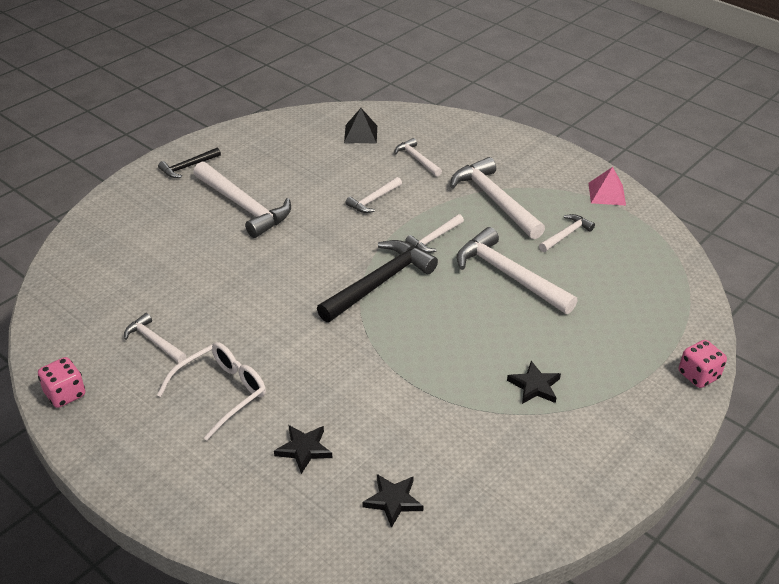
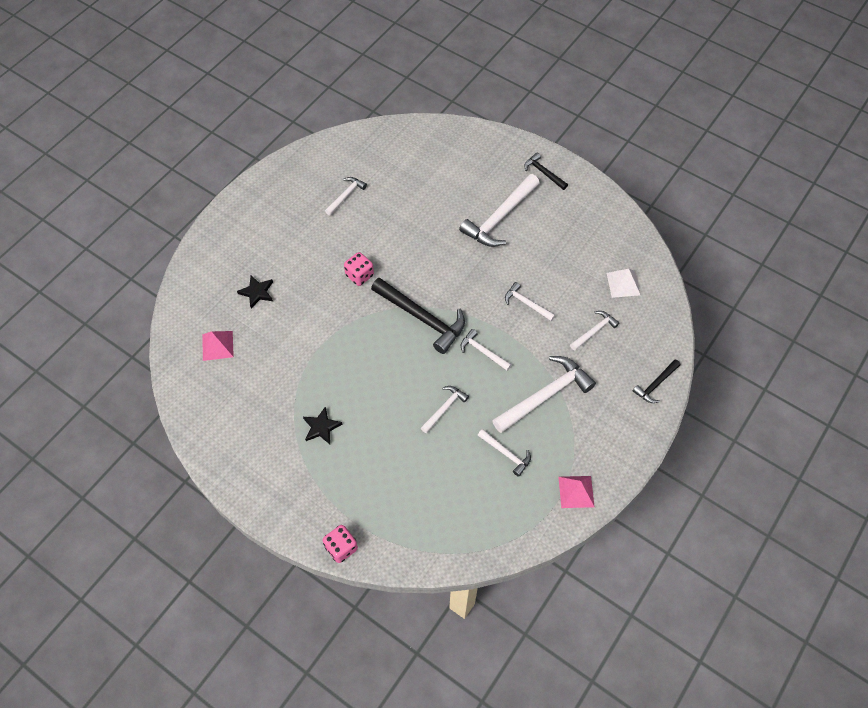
camera: 85 degrees right, 20 degrees up
pink dice [38,357,85,408] -> pink dice moved to [344,252,374,286]
white glasses [157,342,266,441] -> none
black pyramid [344,108,377,144] -> white pyramid [607,269,641,298]
black star [362,474,424,528] -> pink pyramid [202,331,234,361]
white hammer [457,227,578,314] -> white hammer [421,386,469,434], size x0.53
none -> black hammer [633,359,681,403]

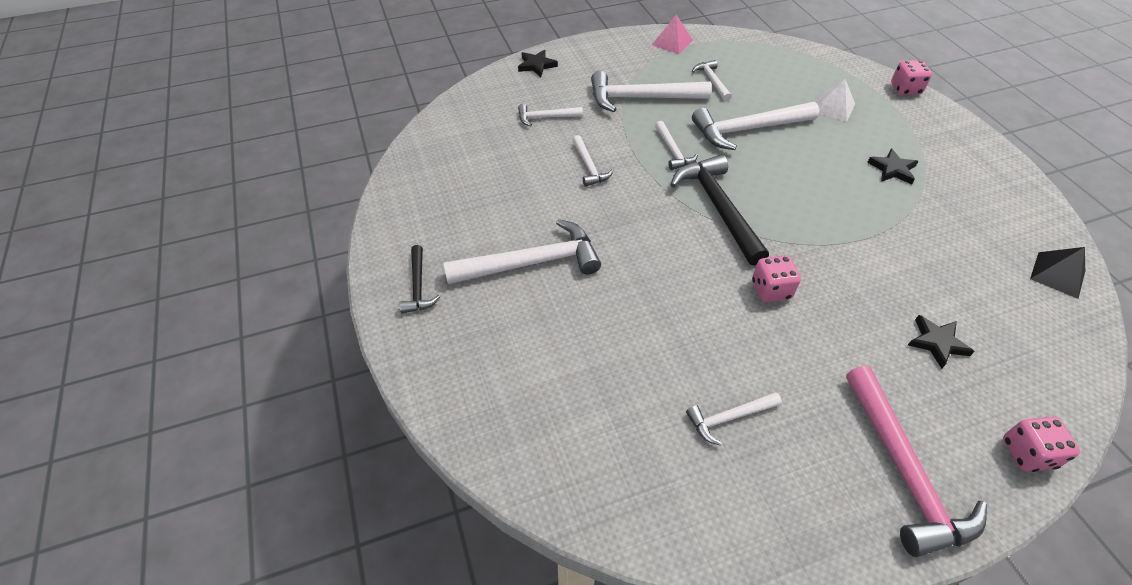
camera: 145 degrees left, 10 degrees down
pink pyramid [202,331,234,361] -> none
white hammer [421,386,469,434] -> white hammer [692,102,819,150], size x1.90
white pyramid [607,269,641,298] -> white pyramid moved to [817,79,855,122]
black hammer [633,359,681,403] -> black star [518,50,558,77]
none -> pink hammer [846,365,987,557]
none -> pink dice [1003,416,1080,472]
none -> black pyramid [1030,247,1085,299]

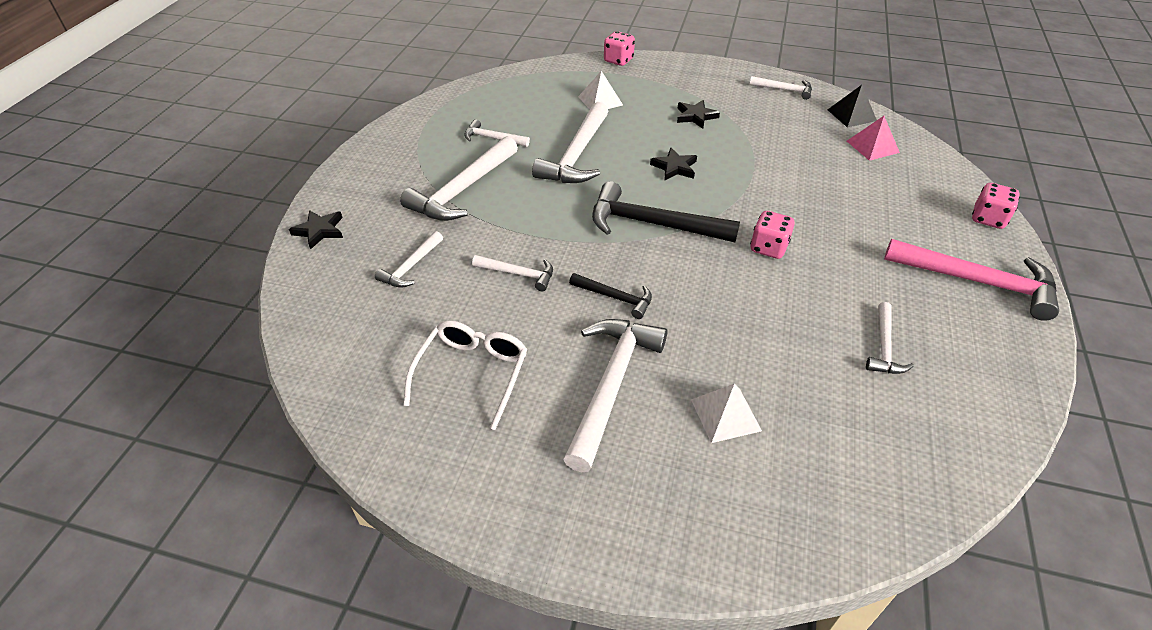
camera: 55 degrees left, 5 degrees down
black hammer [399,245,440,313] -> black hammer moved to [569,273,652,319]
pink pyramid [652,15,693,54] -> pink pyramid moved to [847,116,900,161]
white hammer [655,121,698,170] -> white hammer moved to [750,76,812,100]
black star [908,315,975,369] -> black star moved to [650,148,697,181]
none -> white glasses [403,320,528,430]
none -> white pyramid [691,384,762,443]

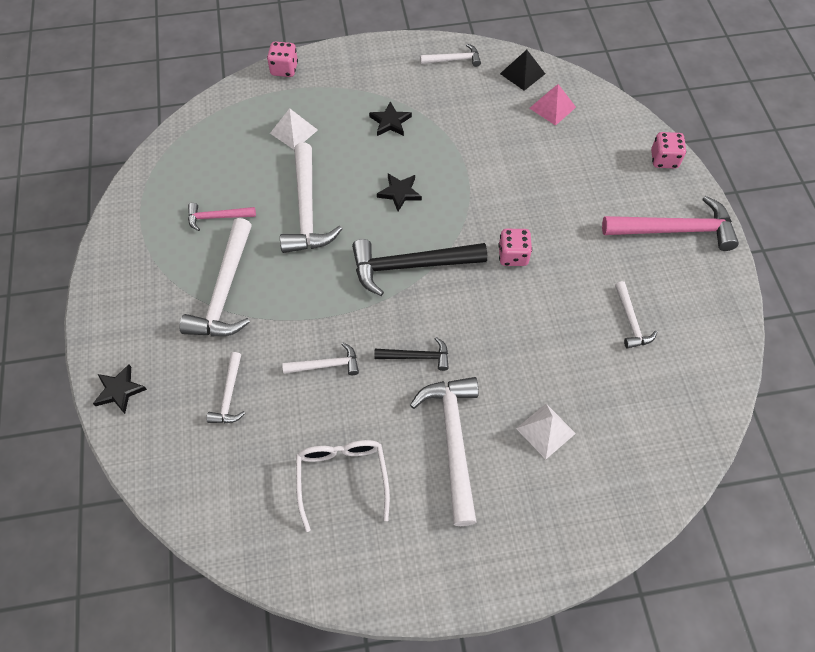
camera: 25 degrees left, 15 degrees up
white hammer [464,119,530,147] -> pink hammer [188,203,256,231]

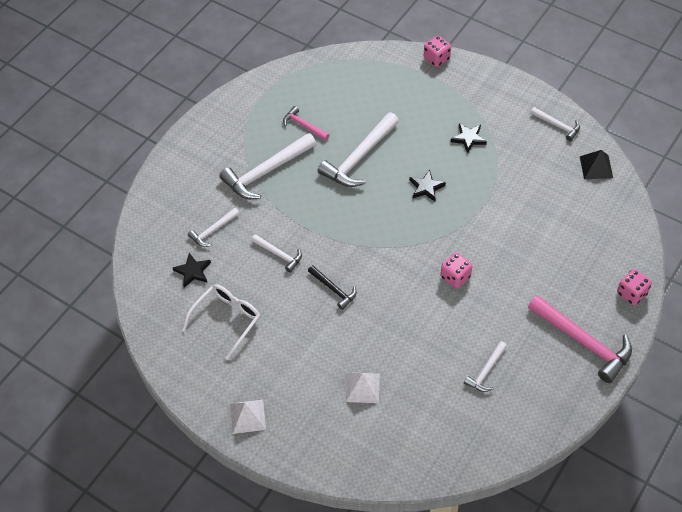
camera: 45 degrees right, 5 degrees down
black star [93,364,147,414] -> black star moved to [173,253,211,287]
white pyramid [270,108,318,150] -> white pyramid moved to [230,400,266,434]
black hammer [352,239,487,296] -> none
white hammer [410,377,479,526] -> none
pink pyramid [530,84,576,126] -> none

